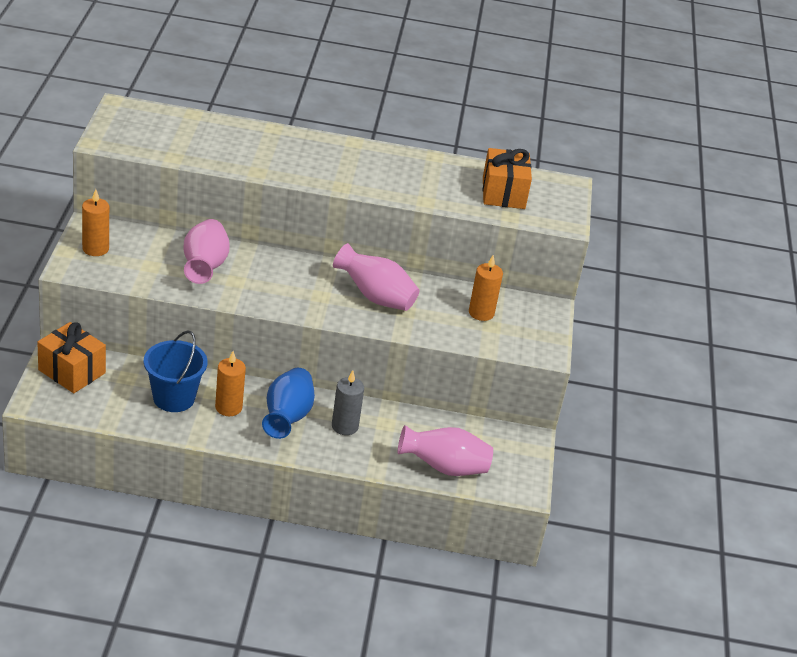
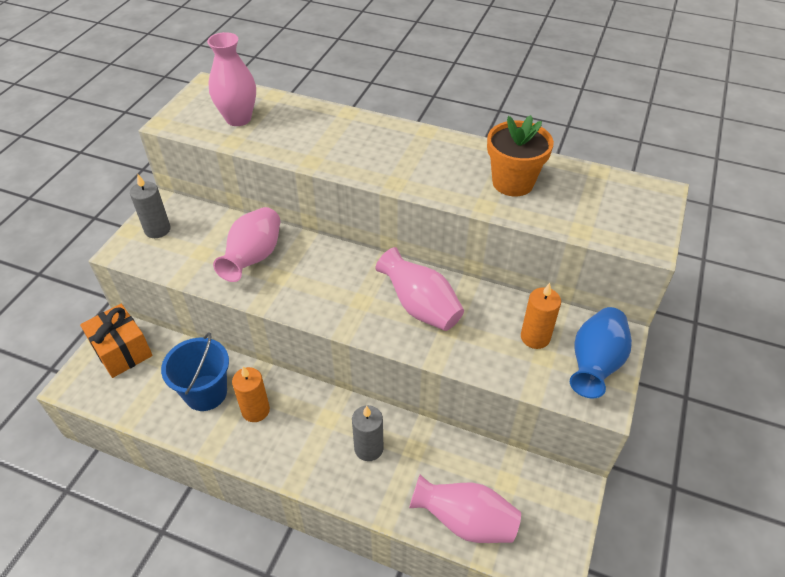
camera: 20 degrees right, 10 degrees up
orange candle [82,189,109,256] -> grey candle [130,174,171,238]
blue vase [262,368,315,439] -> blue vase moved to [570,307,632,399]
orange gift [483,148,532,209] -> none
none -> pink vase [207,32,256,126]
none -> orange flower pot [487,115,554,196]

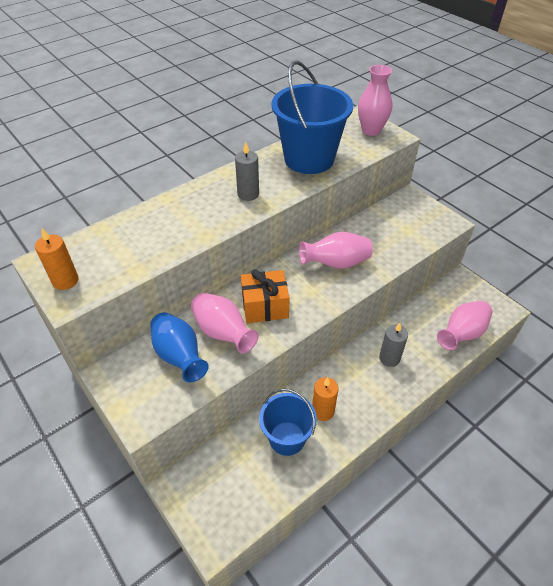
camera: 60 degrees left, 0 degrees up
orange gift [80,304,153,378] -> orange gift moved to [241,269,290,323]
grey candle [130,174,171,238] -> grey candle moved to [235,142,259,201]
pink vase [207,32,256,126] -> pink vase moved to [358,65,392,136]
orange flower pot [487,115,554,196] -> blue bucket [271,61,353,174]
orange candle [521,283,561,349] -> orange candle moved to [35,228,79,290]
blue vase [570,307,632,399] -> blue vase moved to [150,312,209,382]

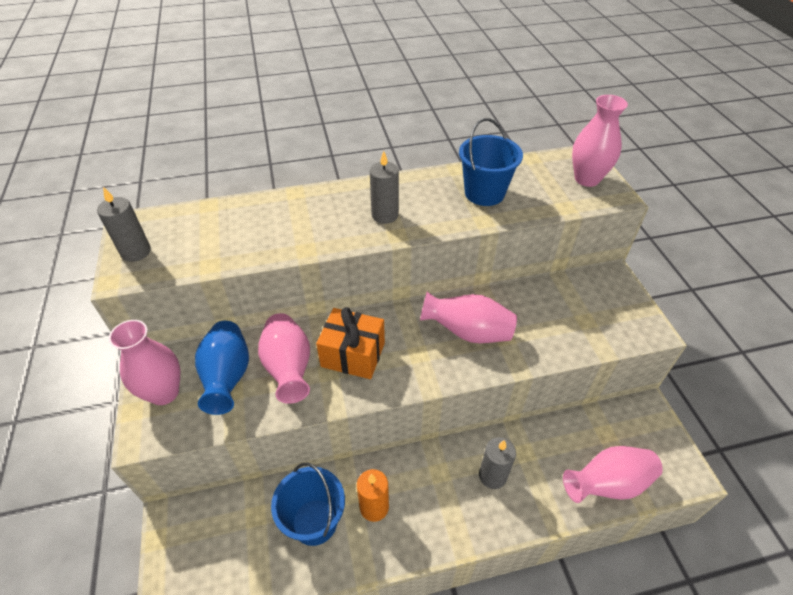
camera: 25 degrees right, 0 degrees up
orange candle [35,228,79,290] -> grey candle [97,187,151,262]
blue bucket [271,61,353,174] -> blue bucket [459,118,523,206], size x0.62
none -> pink vase [109,320,180,405]

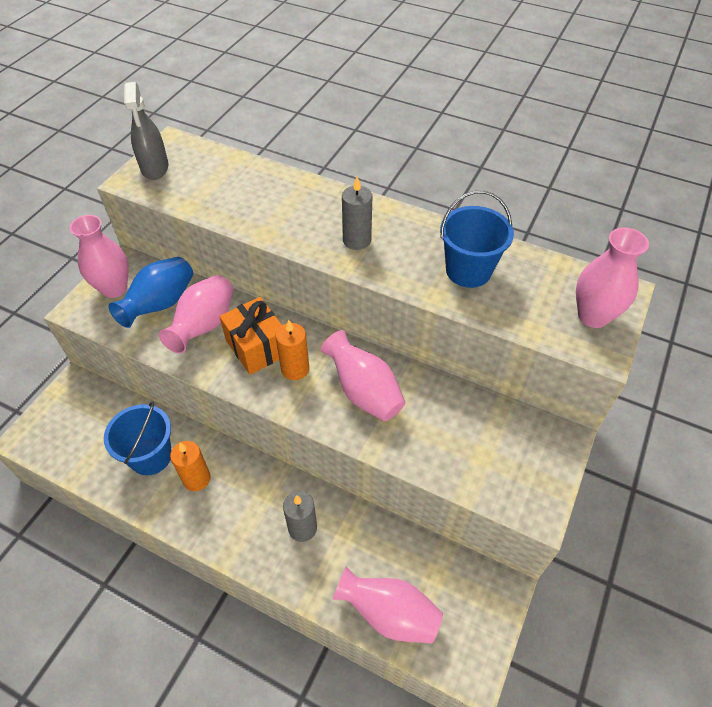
camera: 40 degrees right, 5 degrees up
grey candle [97,187,151,262] -> grey spray bottle [124,82,168,180]
none -> orange candle [276,320,309,380]

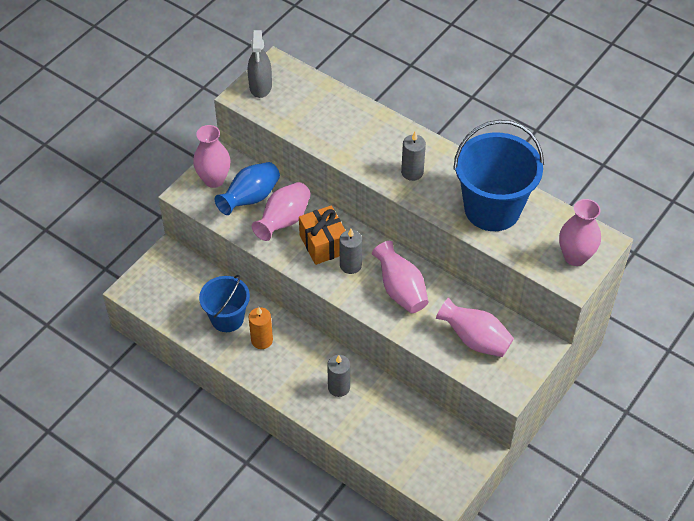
camera: 10 degrees right, 0 degrees up
orange candle [276,320,309,380] -> grey candle [339,229,362,274]
pink vase [332,566,443,644] -> pink vase moved to [436,297,514,357]
blue bucket [440,191,514,288] -> blue bucket [453,120,544,231], size x1.61

